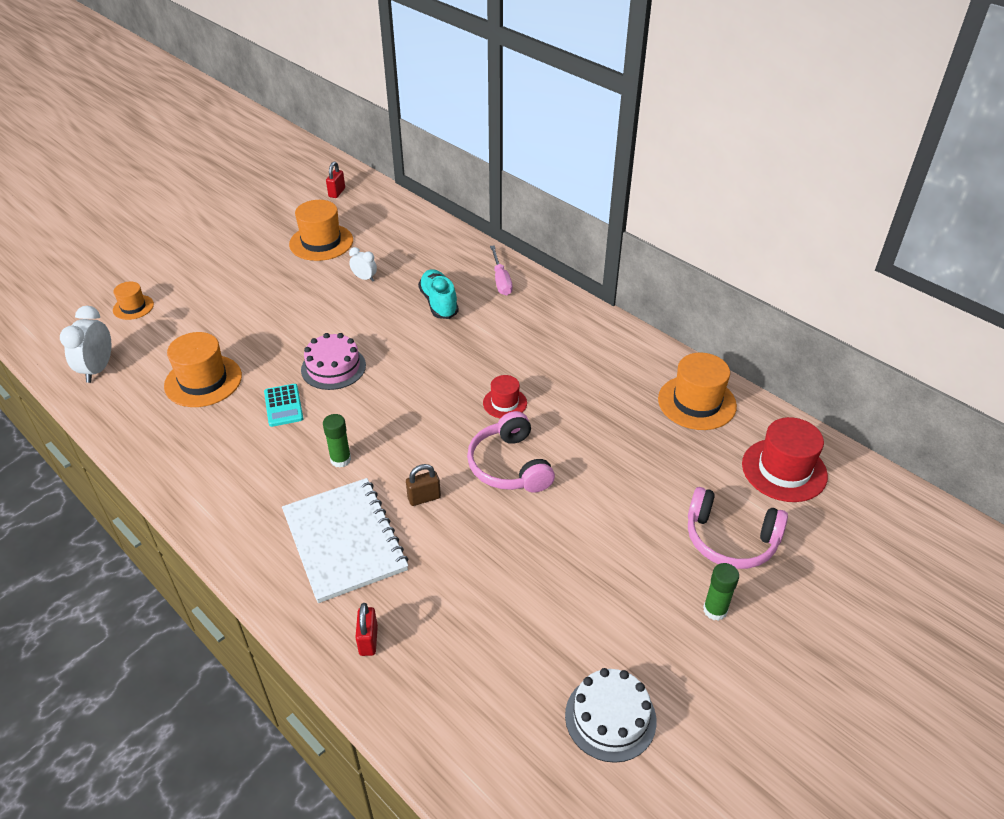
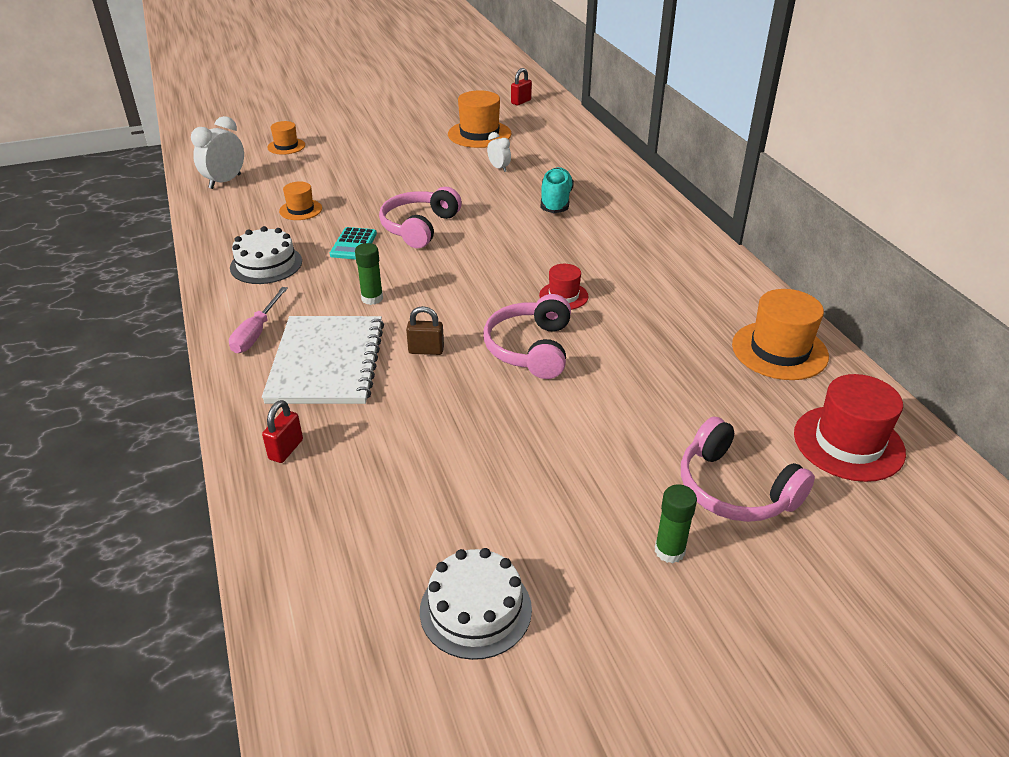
camera: 25 degrees right, 5 degrees down
orange hat [164,332,242,407] -> orange hat [279,181,322,220], size x0.57
pink cake [301,333,366,390] -> pink headphones [379,187,462,248]
pink screwdriver [490,245,513,295] -> pink screwdriver moved to [229,287,288,353]
none -> white cake [230,226,302,284]

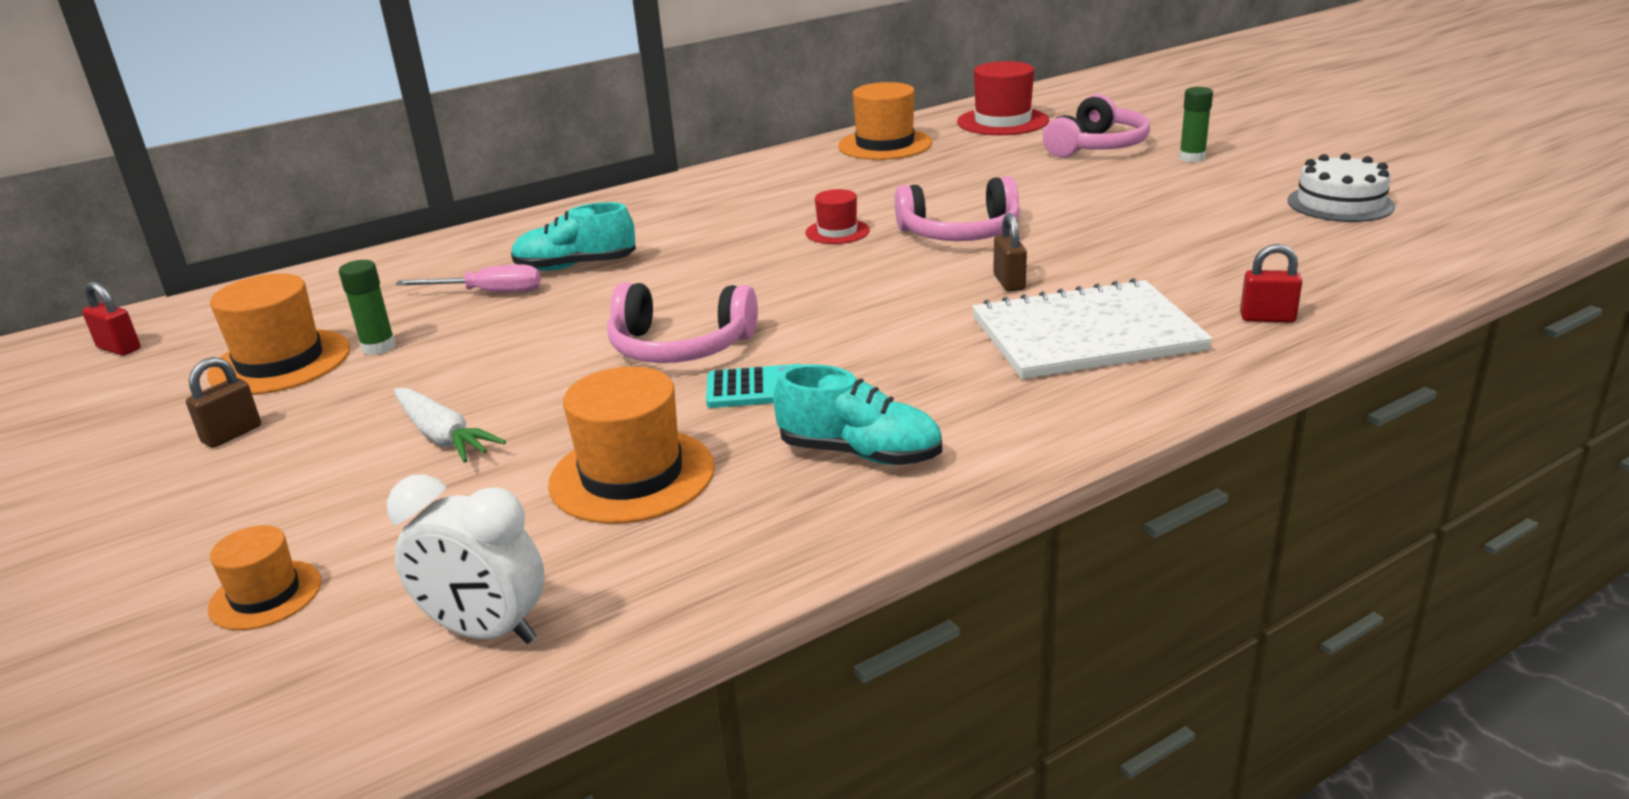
camera: 100 degrees left, 10 degrees down
pink screwdriver [229,287,288,353] -> pink screwdriver moved to [395,265,541,292]
white cake [230,226,302,284] -> turquoise shoe [773,364,942,465]
orange hat [279,181,322,220] -> orange hat [548,366,715,524], size x1.76
green glue stick [355,243,383,305] -> green glue stick moved to [339,260,396,355]
white clock [487,132,511,172] -> none
none -> brown padlock [186,357,261,448]
none -> white carrot [394,388,506,463]

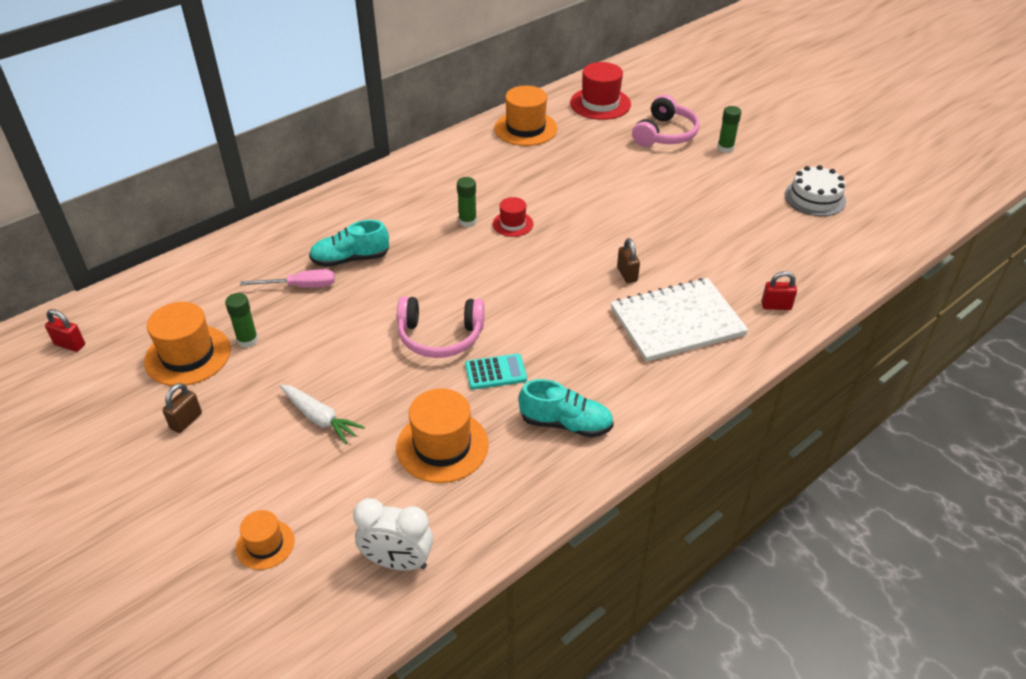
camera: 10 degrees left, 15 degrees up
pink headphones [895,176,1020,241] -> none
none -> green glue stick [457,177,477,227]

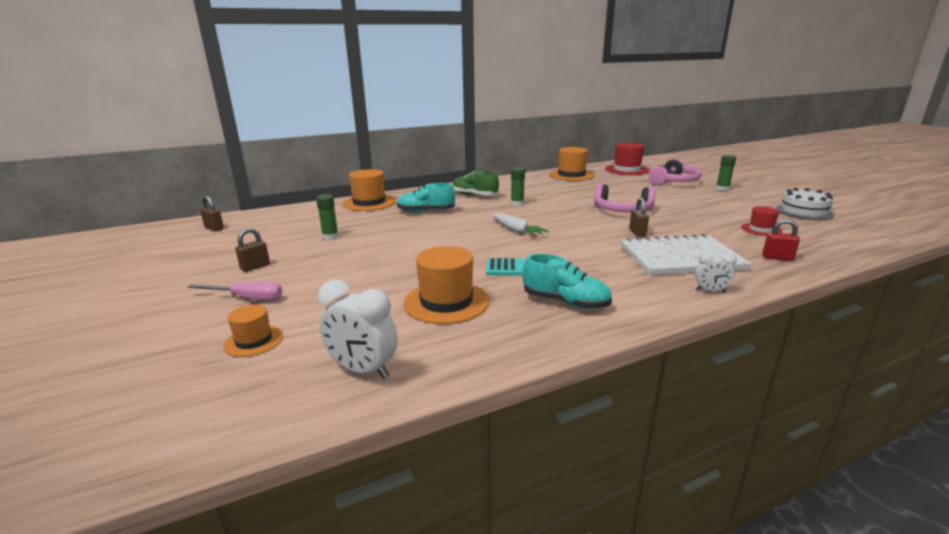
camera: 15 degrees right, 20 degrees down
red padlock [45,309,85,352] -> brown padlock [200,196,224,231]
orange hat [144,302,231,386] -> orange hat moved to [343,169,395,211]
pink screwdriver [240,269,335,288] -> pink screwdriver moved to [188,281,283,300]
white carrot [280,384,365,444] -> white carrot moved to [492,213,549,237]
pink headphones [397,296,485,358] -> pink headphones moved to [594,184,656,213]
red hat [493,197,533,237] -> red hat moved to [741,206,782,236]
none -> green shoe [452,171,499,196]
none -> white clock [695,251,737,292]

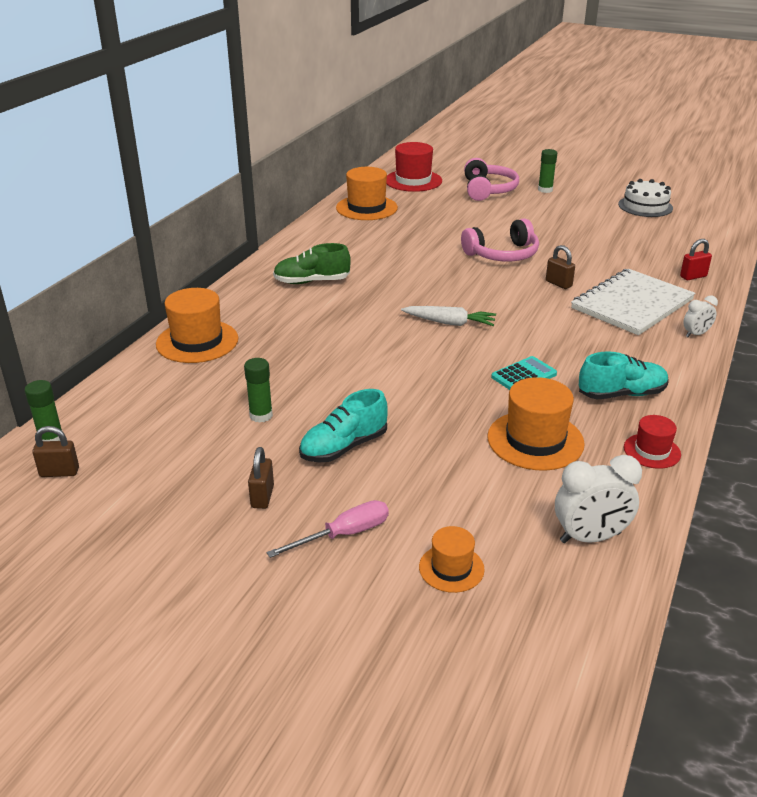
camera: 40 degrees left, 10 degrees up
turquoise shoe [397,183,455,213] -> turquoise shoe moved to [299,389,388,462]
green glue stick [511,167,525,206] -> green glue stick moved to [25,380,63,441]
red hat [741,206,782,236] -> red hat moved to [624,415,681,469]

